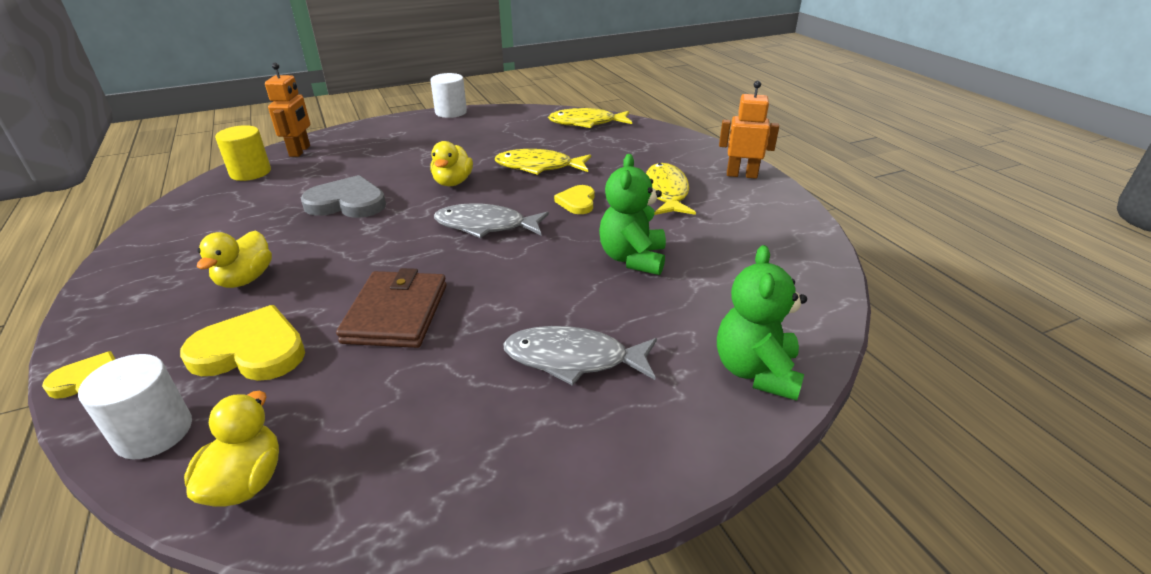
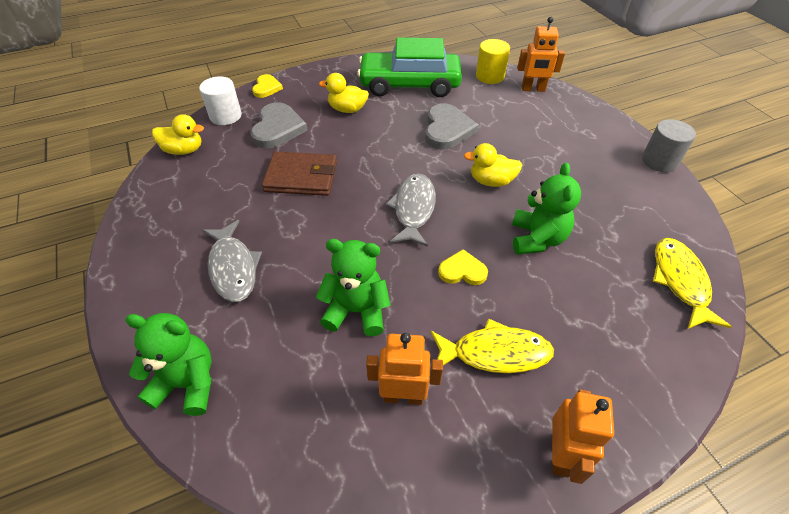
camera: 90 degrees right, 15 degrees up
yellow heart [180,305,305,381] -> grey heart [251,102,308,148]
white cylinder [430,73,467,118] -> grey cylinder [642,119,696,172]
yellow fish [495,149,591,175] -> green teddy bear [512,163,581,255]
grey fish [503,326,657,386] -> grey fish turned 150 degrees clockwise [202,220,262,302]
none -> green car [357,38,462,97]
none -> orange robot [366,333,443,405]

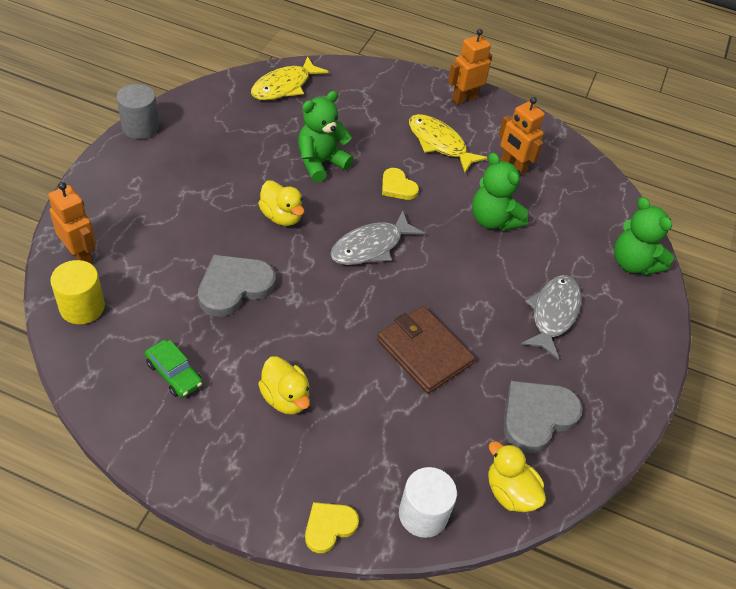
camera: 140 degrees left, 0 degrees up
grey heart [251,102,308,148] -> grey heart moved to [504,381,583,453]
green car [357,38,462,97] -> green car [145,340,203,398], size x0.43

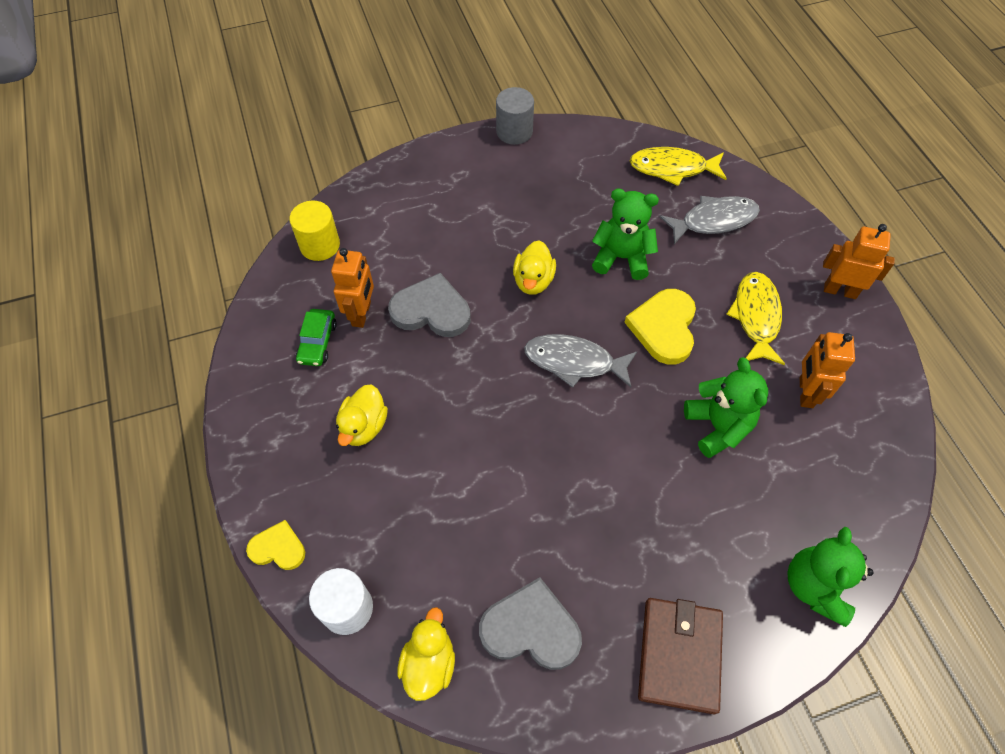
camera: 55 degrees right, 10 degrees up
orange robot [48,182,96,264] -> orange robot moved to [331,248,374,328]
brown wallet [377,306,475,394] -> brown wallet moved to [638,598,723,714]
yellow heart [382,168,419,200] -> yellow heart [624,289,696,365], size x1.68
green teddy bear [472,153,528,231] -> green teddy bear turned 150 degrees clockwise [684,357,768,458]
grey fish [521,275,582,360] -> grey fish moved to [659,196,760,244]

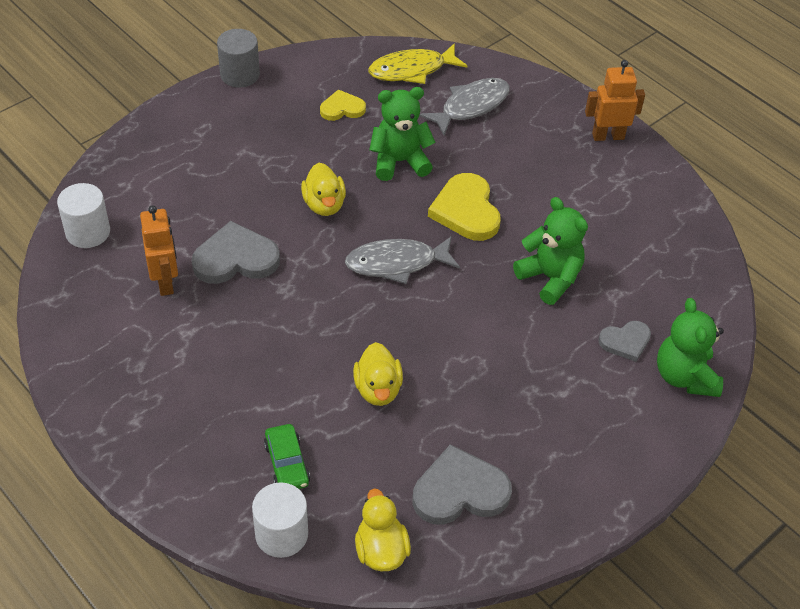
camera: 25 degrees left, 10 degrees down
yellow heart [246,520,305,570] -> yellow heart moved to [320,89,366,121]
yellow cylinder [289,201,340,261] -> white cylinder [57,183,110,248]
green car [296,309,337,366] -> green car moved to [264,424,310,489]
yellow duck [336,385,388,446] -> yellow duck moved to [353,342,403,406]
brown wallet [638,598,723,714] -> none
yellow fish [726,272,785,365] -> none
orange robot [800,332,855,408] -> none
none -> grey heart [598,321,651,362]

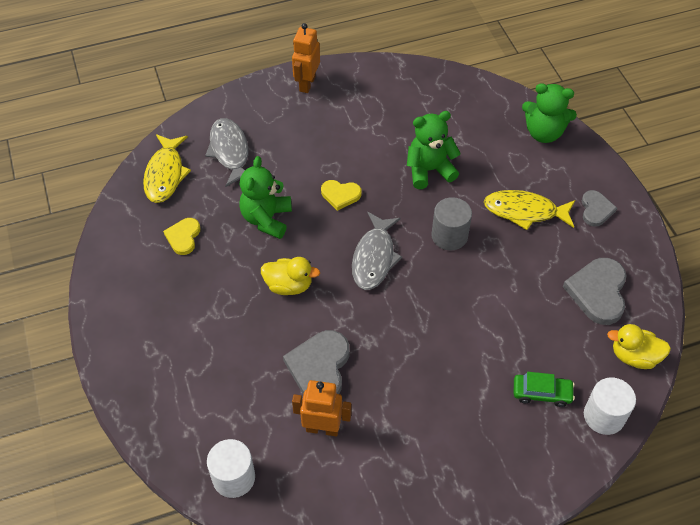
camera: 65 degrees left, 5 degrees up
grey cylinder [217,29,260,87] -> grey cylinder moved to [431,197,472,250]
yellow duck [353,342,403,406] -> none
yellow heart [428,173,501,241] -> yellow heart [321,180,361,211], size x0.59
grey heart [598,321,651,362] -> grey heart moved to [582,190,617,227]
none -> yellow fish [484,190,575,230]

